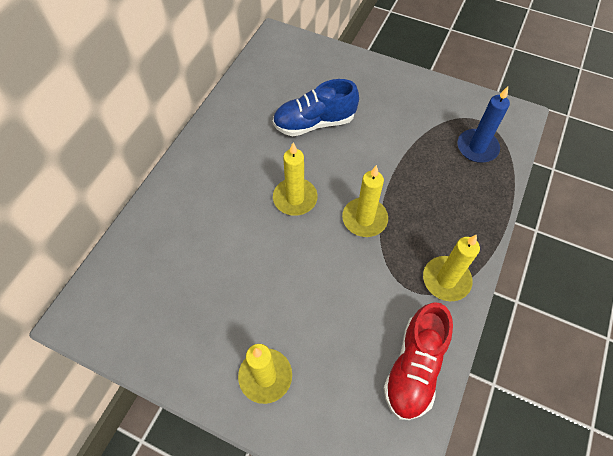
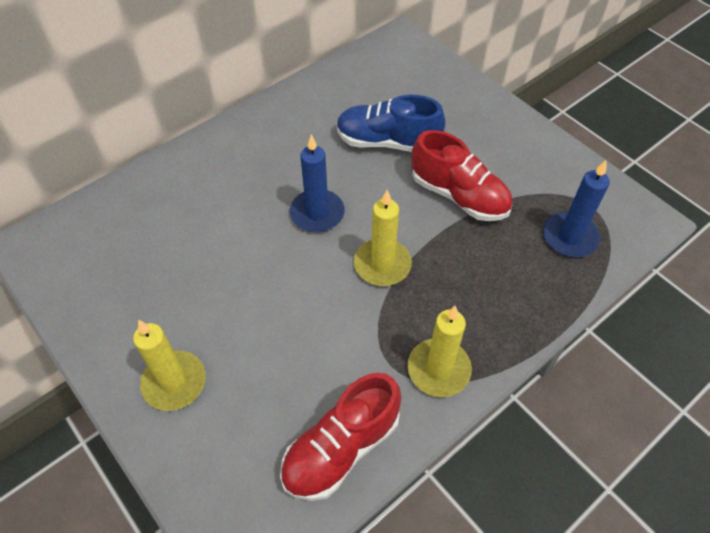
camera: 25 degrees right, 5 degrees down
yellow candle [273,142,318,216] -> blue candle [290,134,345,232]
none -> red shoe [412,130,513,221]

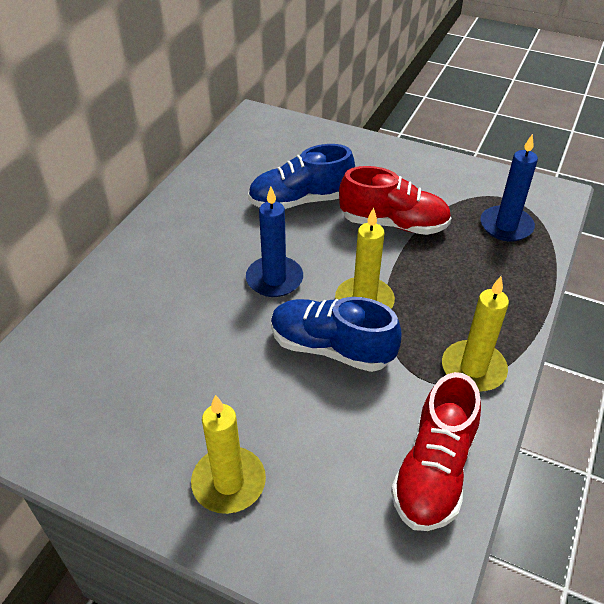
camera: 25 degrees left, 10 degrees down
none -> blue shoe [271,297,402,372]

